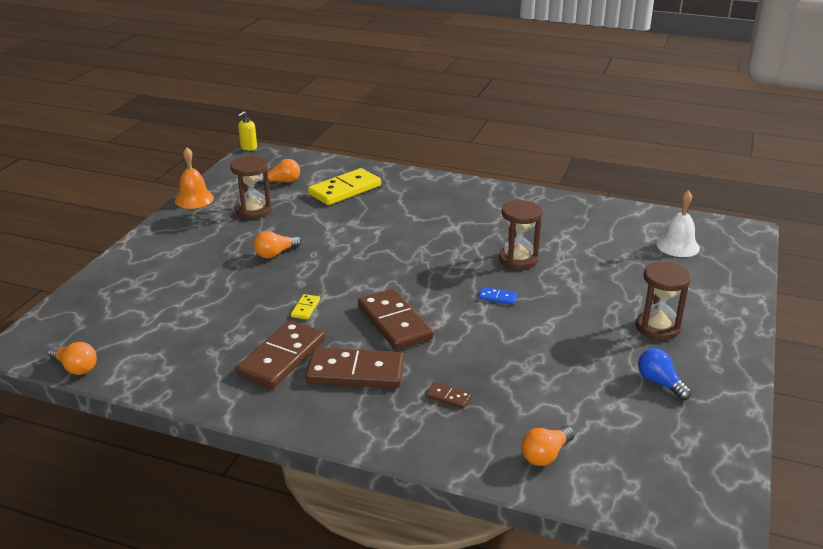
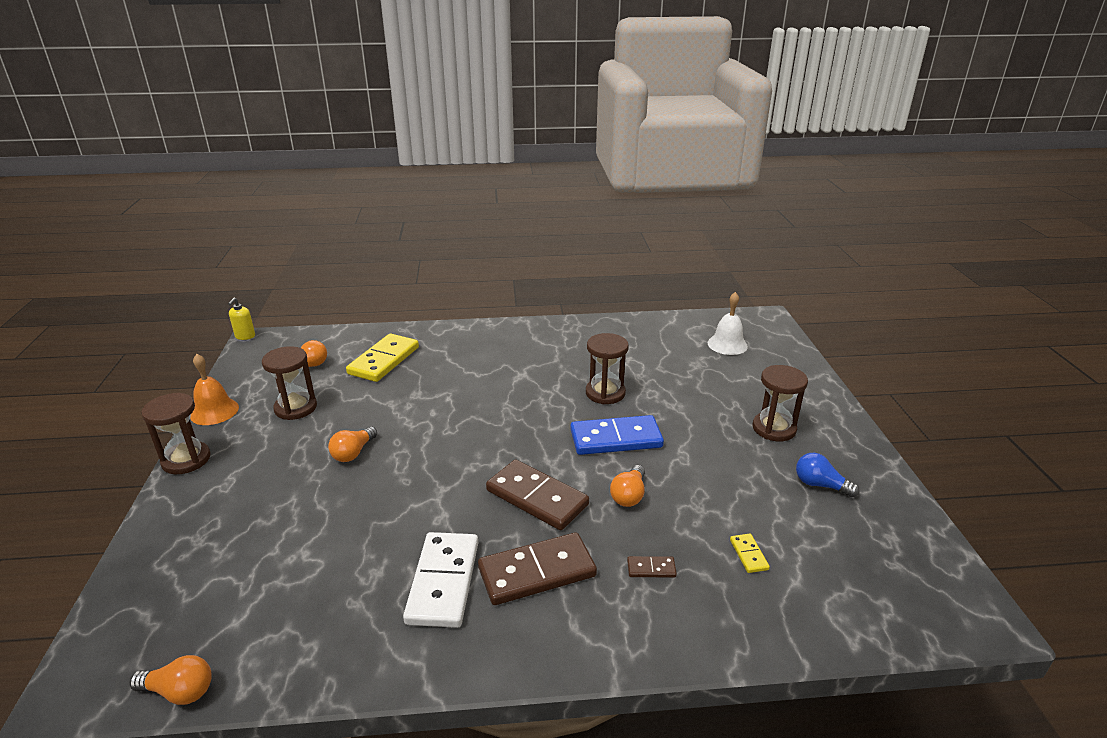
camera: 25 degrees left, 0 degrees up
brown domino [236,320,325,388] -> white domino [403,532,478,628]
yellow domino [291,294,320,319] -> yellow domino moved to [730,534,770,573]
blue domino [478,287,517,305] -> blue domino [571,415,664,455], size x2.30
orange light bulb [521,426,575,466] -> orange light bulb moved to [610,465,645,507]
none -> brown hourglass [141,393,211,474]

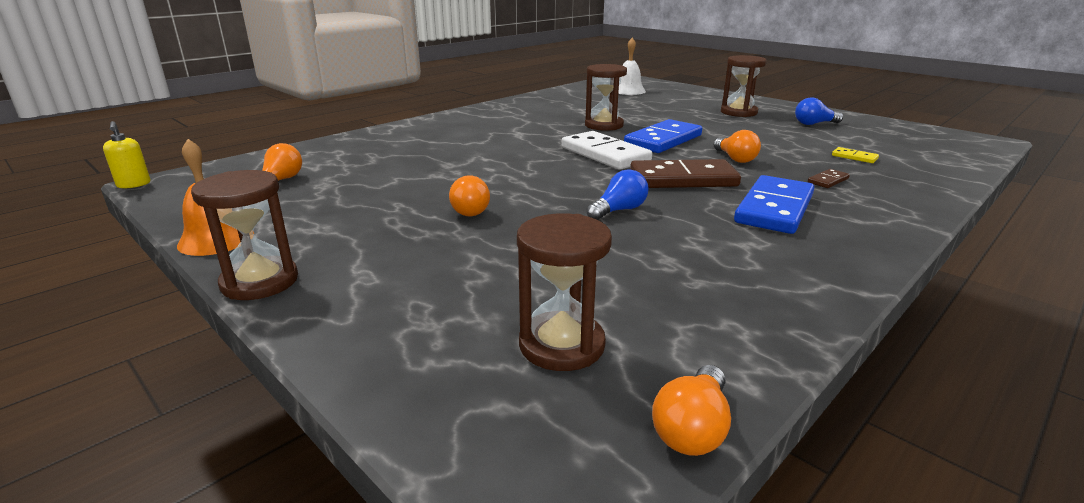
camera: 40 degrees left, 5 degrees down
orange light bulb [130,655,212,705] -> orange light bulb turned 150 degrees clockwise [652,365,731,456]
brown hourglass [262,346,317,420] -> brown hourglass moved to [517,213,612,371]
yellow domino [346,334,419,382] -> none
white domino [403,532,478,628] -> white domino moved to [562,131,652,170]
brown domino [478,532,597,605] -> blue domino [734,175,814,234]
none -> blue light bulb [586,169,649,220]

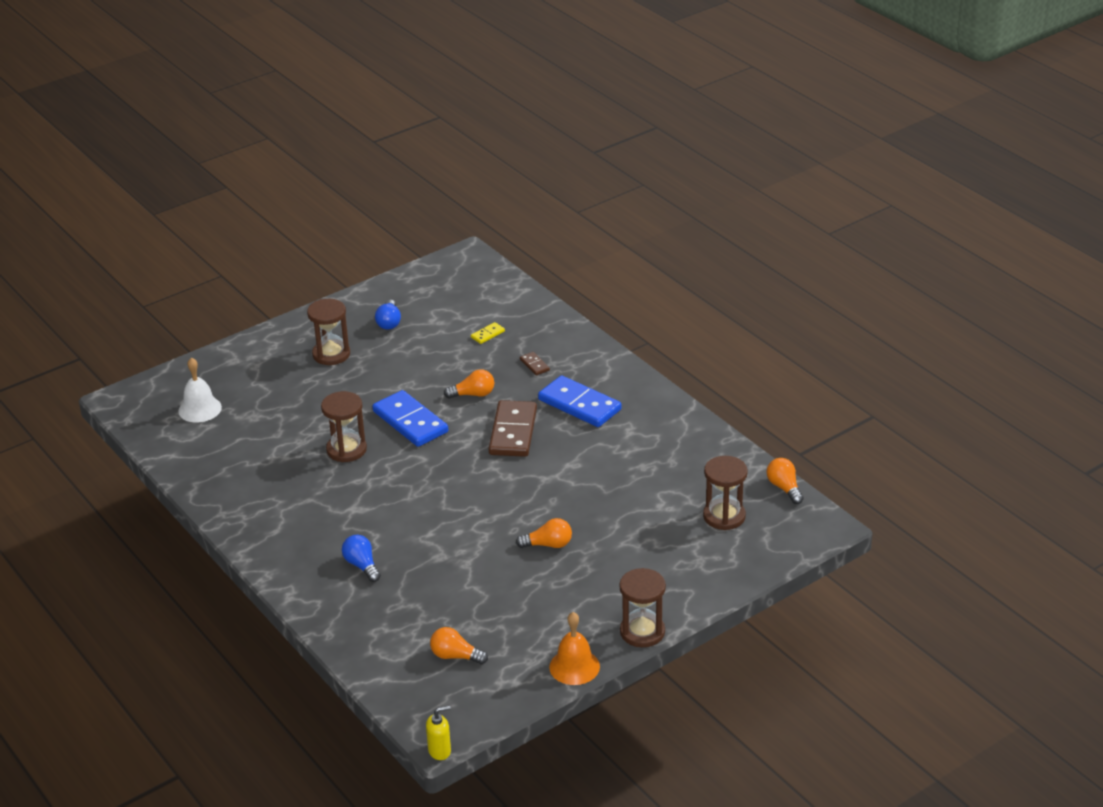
camera: 80 degrees left, 10 degrees up
white domino [562,131,652,170] -> none
blue light bulb [586,169,649,220] -> blue light bulb moved to [342,535,381,582]
orange light bulb [652,365,731,456] -> orange light bulb turned 150 degrees counterclockwise [766,458,804,504]

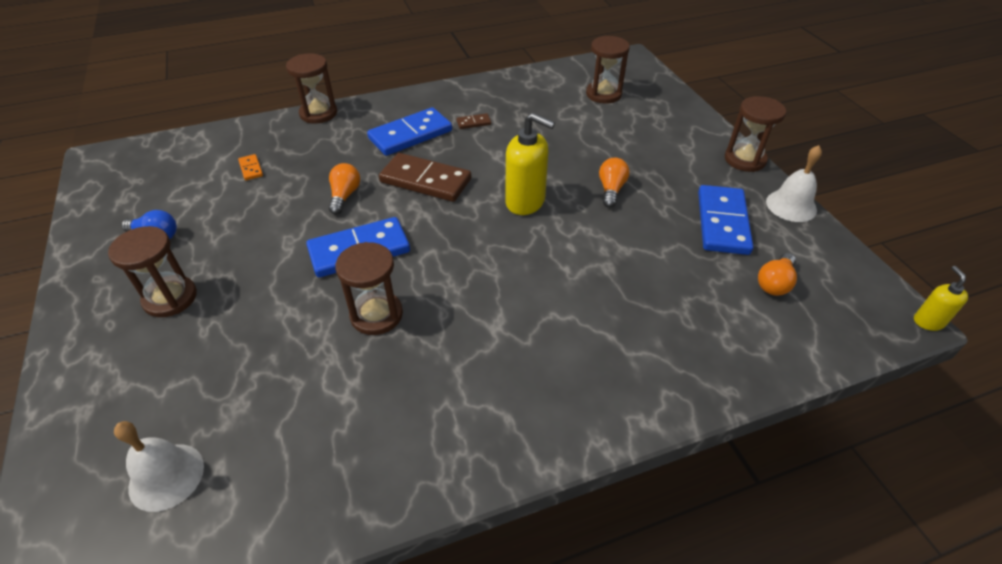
camera: 75 degrees left, 10 degrees up
blue light bulb [342,535,381,582] -> none
yellow domino [471,322,505,344] -> orange domino [238,154,263,181]
brown domino [520,352,550,375] -> brown domino moved to [456,113,491,129]
orange bell [549,612,600,685] -> white bell [766,145,822,222]
orange light bulb [766,458,804,504] -> none
none -> brown hourglass [286,53,337,124]
none -> yellow soap dispenser [505,113,555,215]
none -> blue domino [698,185,753,255]

